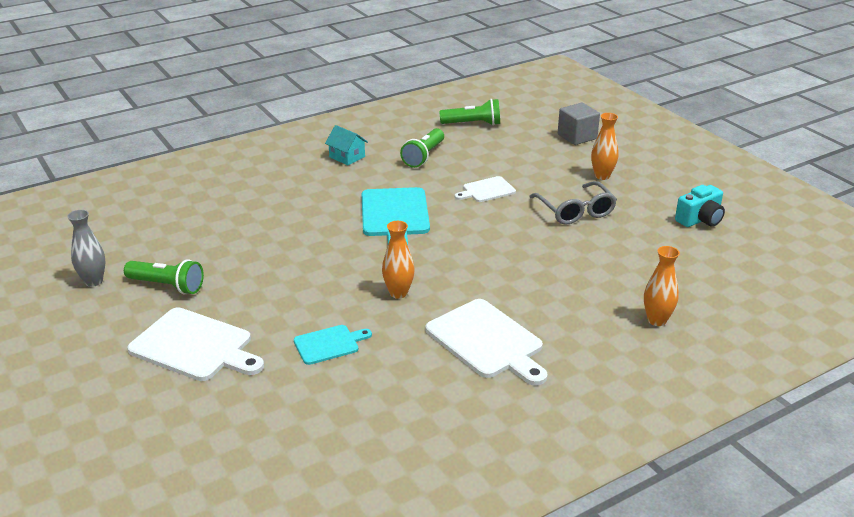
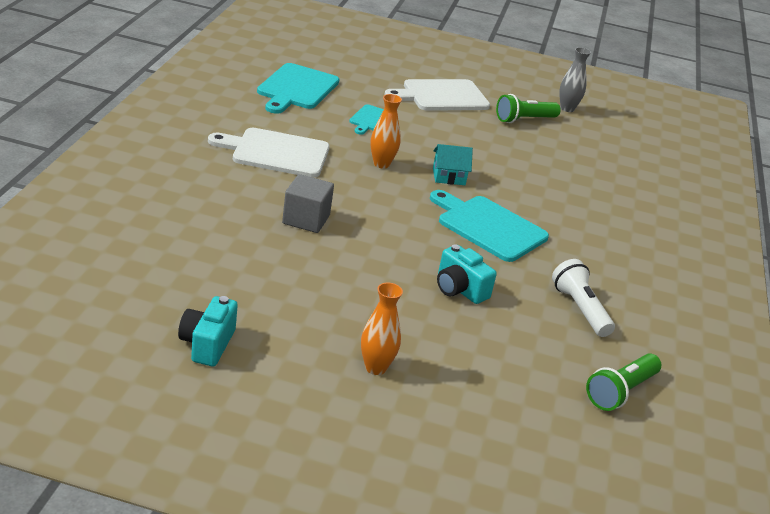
camera: 130 degrees right, 0 degrees up
turquoise house [325,125,368,165] -> turquoise house moved to [433,144,473,185]
green flashlight [400,128,444,168] -> white flashlight [552,259,615,337]
white cutting board [455,176,516,202] -> turquoise camera [437,244,497,304]
grey glasses [529,181,617,225] -> none
grey cube [558,103,600,145] -> grey cube moved to [282,174,334,233]
orange vase [644,246,680,326] -> none
none -> turquoise cutting board [257,63,340,114]

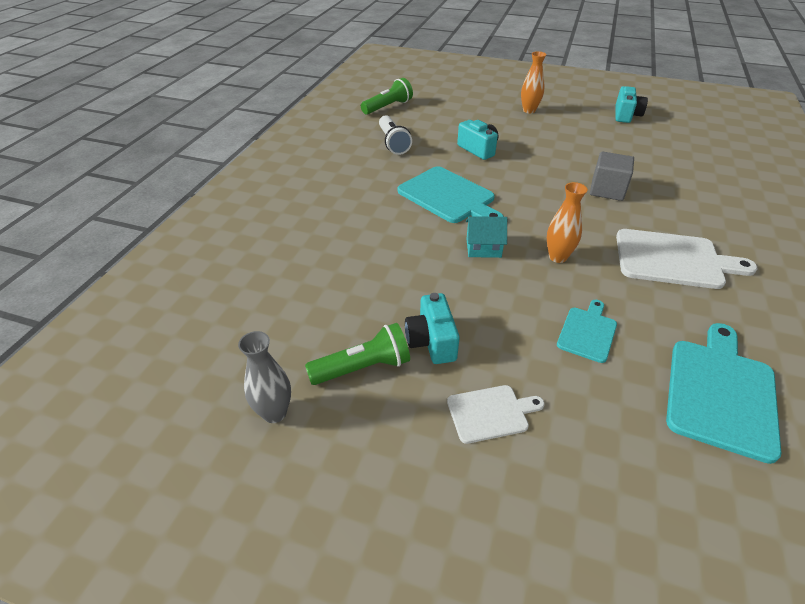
camera: 170 degrees left, 10 degrees up
white cutting board [384,79,490,111] -> white cutting board [447,385,545,444], size x0.56
none -> turquoise camera [405,293,460,364]

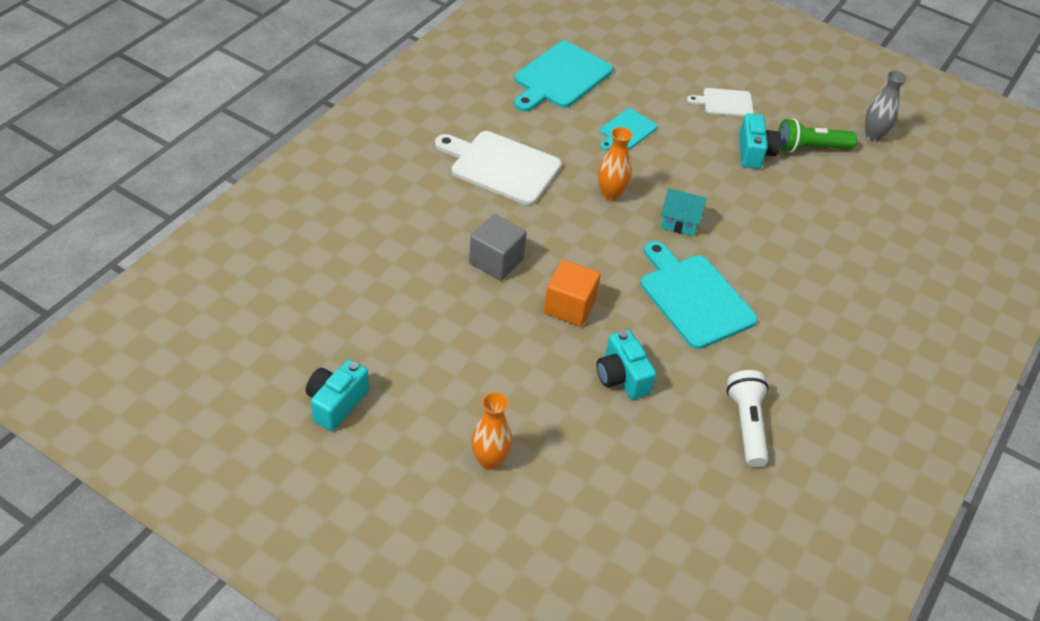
camera: 170 degrees left, 5 degrees up
green flashlight [361,78,413,115] -> none
none -> orange cube [544,260,601,327]

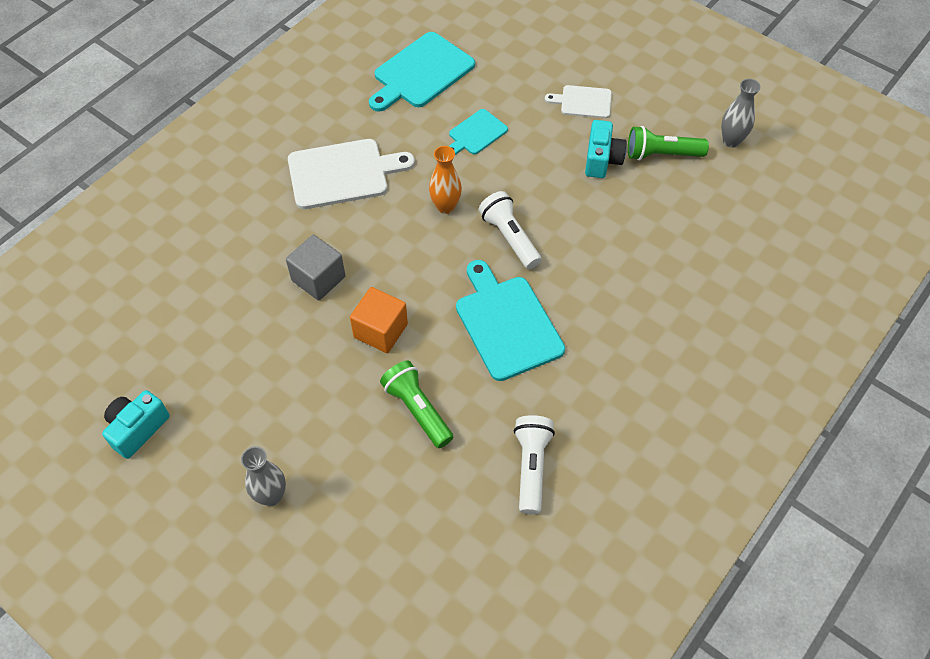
camera: 10 degrees right, 10 degrees up
white cutting board [435,131,562,205] -> white cutting board turned 135 degrees clockwise [288,139,415,209]
orange vase [471,392,512,470] -> grey vase [241,446,286,506]
turquoise camera [597,330,656,400] -> green flashlight [380,360,454,448]
turquoise house [661,188,707,236] -> white flashlight [479,191,541,269]

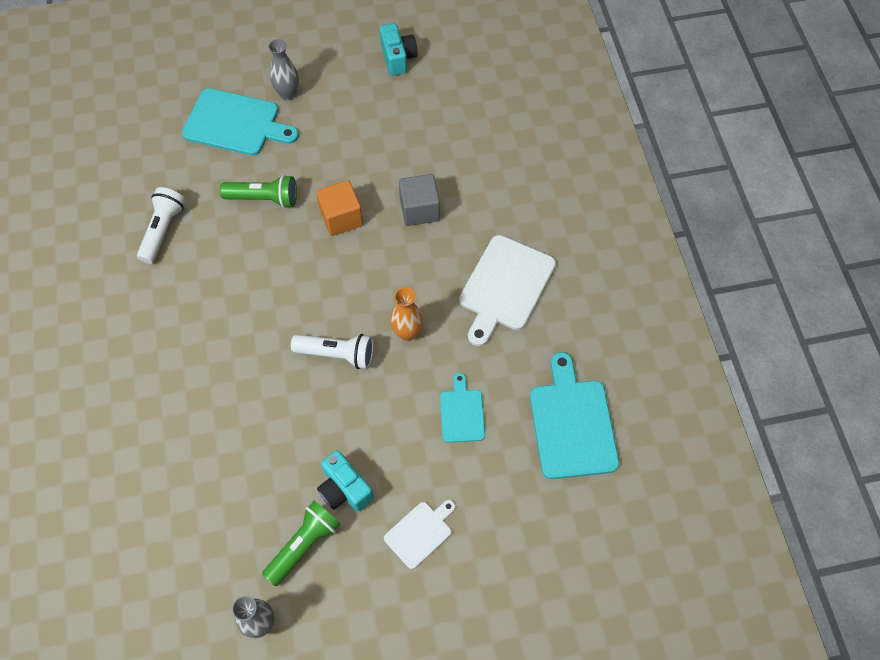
camera: 130 degrees right, 5 degrees up
turquoise cutting board [456,260,565,381] -> turquoise cutting board moved to [182,88,299,156]
white flashlight [514,415,555,515] -> white flashlight turned 120 degrees counterclockwise [137,187,185,264]

